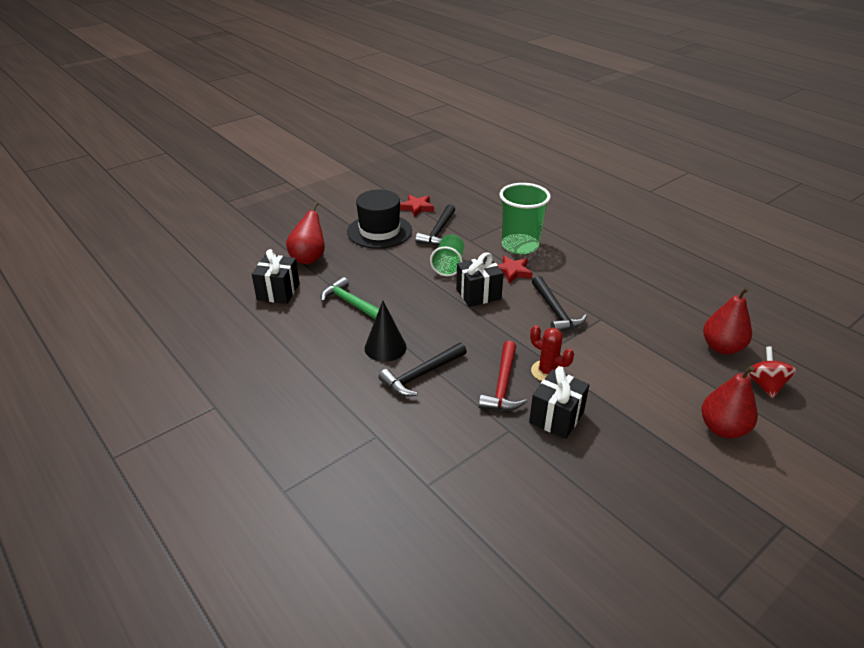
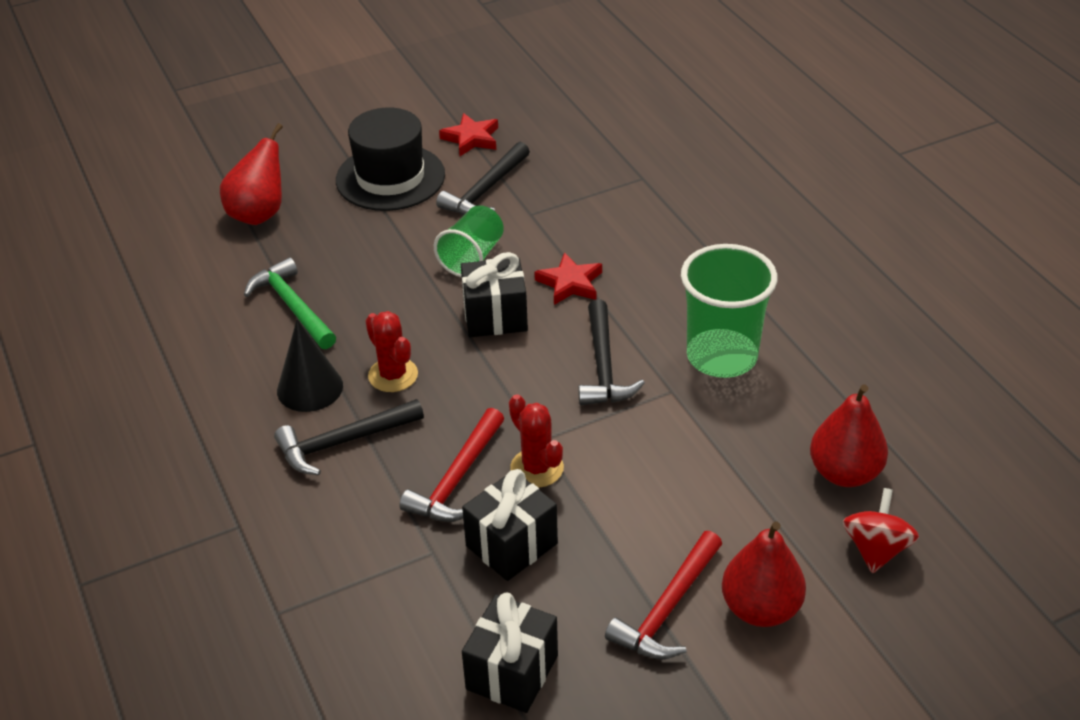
camera: 15 degrees right, 5 degrees up
black gift [252,249,300,304] -> black gift moved to [462,592,558,713]
green cup [500,183,551,254] -> green cup moved to [681,244,777,378]
none -> red cactus [365,311,418,392]
none -> red hammer [605,531,722,660]

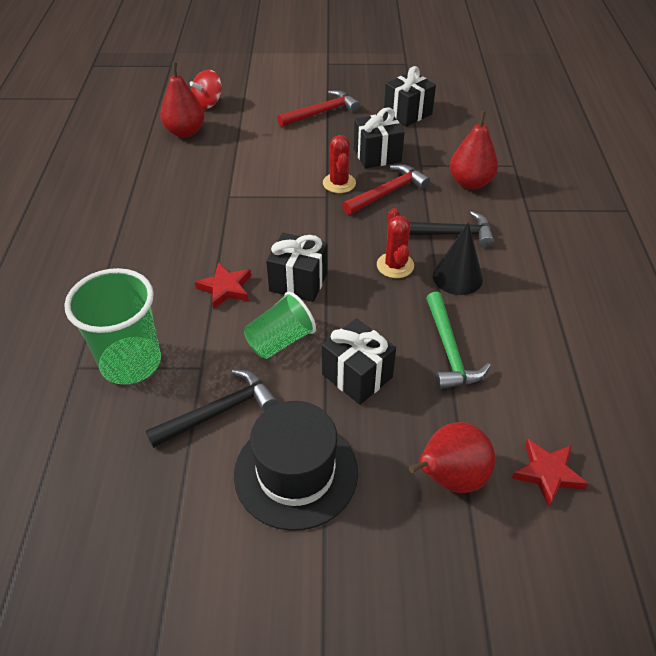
camera: 155 degrees left, 5 degrees up
red star [439,113,498,156] -> red star moved to [512,439,588,507]
black hammer [578,299,645,405] -> none
green cup [681,244,777,378] -> green cup moved to [64,268,161,385]
red pear [722,522,806,627] -> red pear moved to [450,111,498,189]
none -> black gift [322,319,396,405]

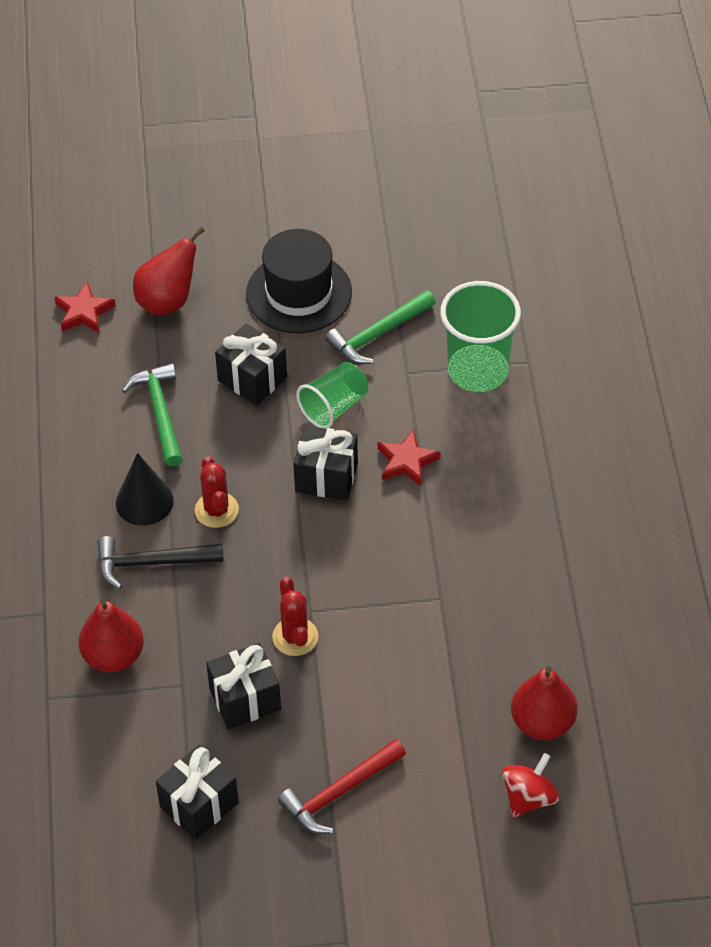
camera: 175 degrees right, 5 degrees up
black hammer [146,369,277,448] -> green hammer [325,290,436,364]
red hammer [342,164,430,215] -> none

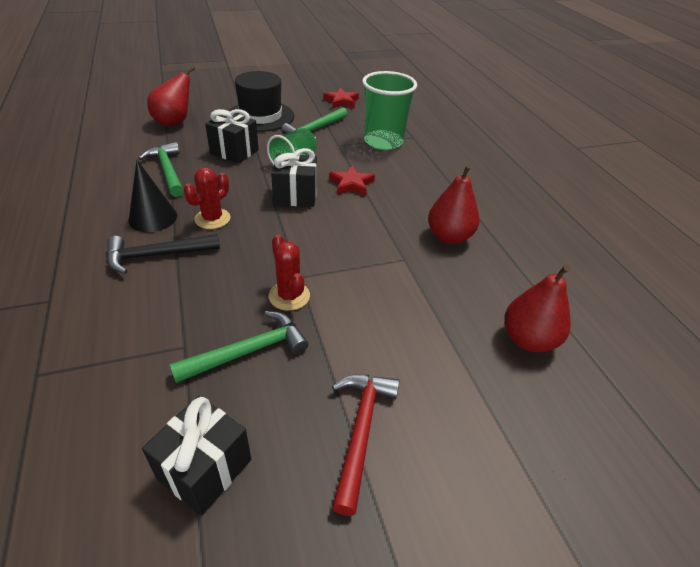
camera: 15 degrees left, 10 degrees down
red star [54,282,116,333] -> red star moved to [323,88,359,108]
red pear [78,599,144,672] -> red pear moved to [428,164,479,244]
red cactus [195,456,239,528] -> red cactus turned 60 degrees clockwise [184,167,231,229]
black gift [206,643,281,729] -> green hammer [169,311,308,383]
red hammer [278,739,406,834] -> red hammer turned 150 degrees clockwise [332,374,399,516]
red spinning top [502,753,559,817] -> none

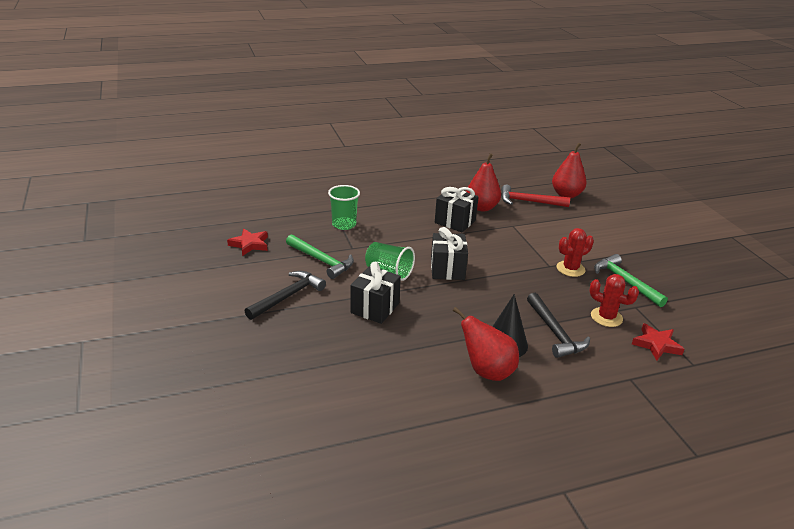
camera: 90 degrees left, 10 degrees down
green hammer [138,142,184,197] -> none
black gift [142,396,251,516] -> black gift moved to [435,187,479,232]
red pear [147,66,195,126] -> red pear moved to [453,307,519,381]
red cactus [184,167,231,229] -> red cactus moved to [589,274,639,327]
black hat [229,71,294,132] -> black hammer [245,271,326,320]
red star [329,165,375,196] -> red star moved to [632,323,684,360]
red hammer [332,374,399,516] -> red hammer moved to [501,185,570,207]
green cup [362,71,417,150] -> green cup [328,185,360,230], size x0.64

